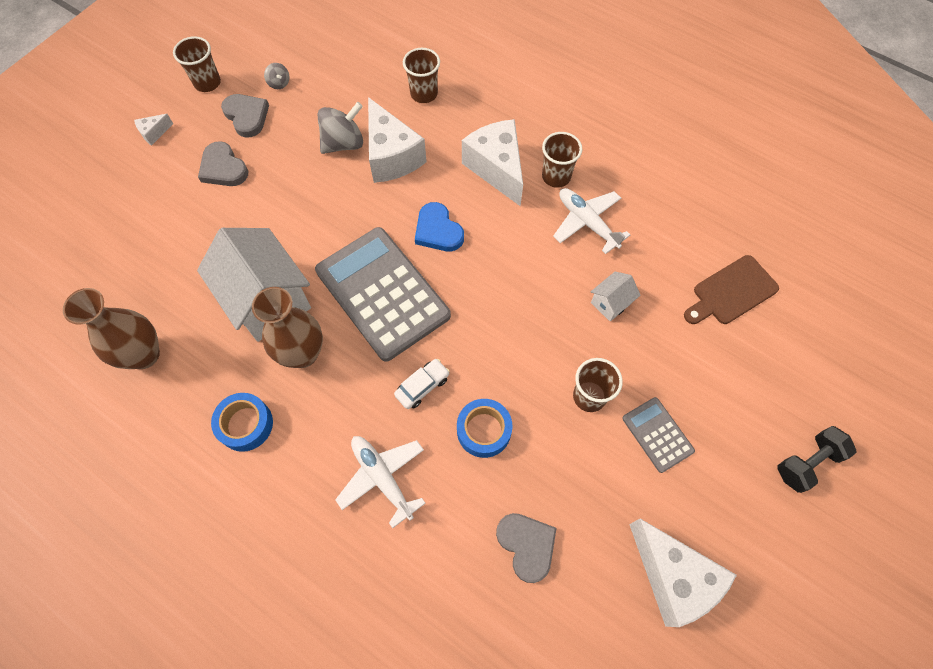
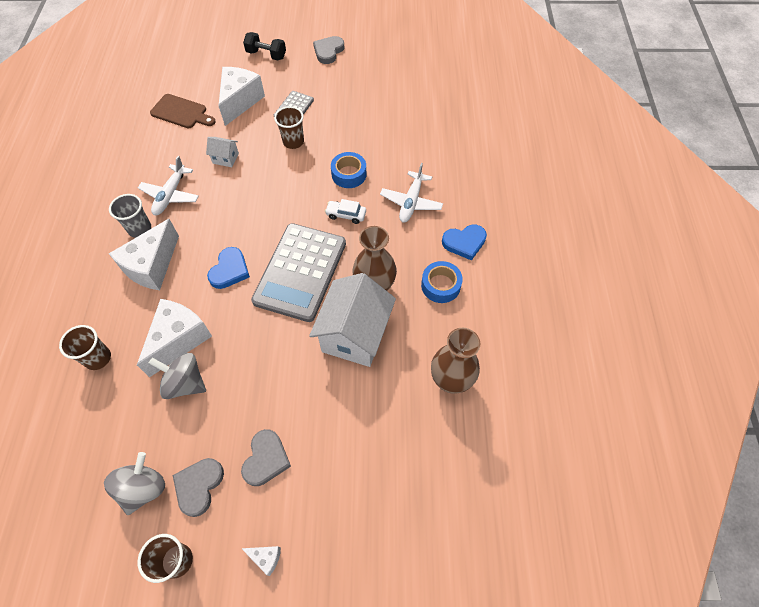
camera: 125 degrees left, 5 degrees down
grey spinning top [264,63,289,89] -> grey spinning top [104,452,165,515], size x2.02
grey heart [496,513,557,583] -> grey heart moved to [313,36,345,64]
brown cup [542,132,582,188] -> grey cup [109,194,151,238]
white cheese [629,519,737,627] -> white cheese moved to [218,67,265,126]
none -> blue heart [442,225,487,261]

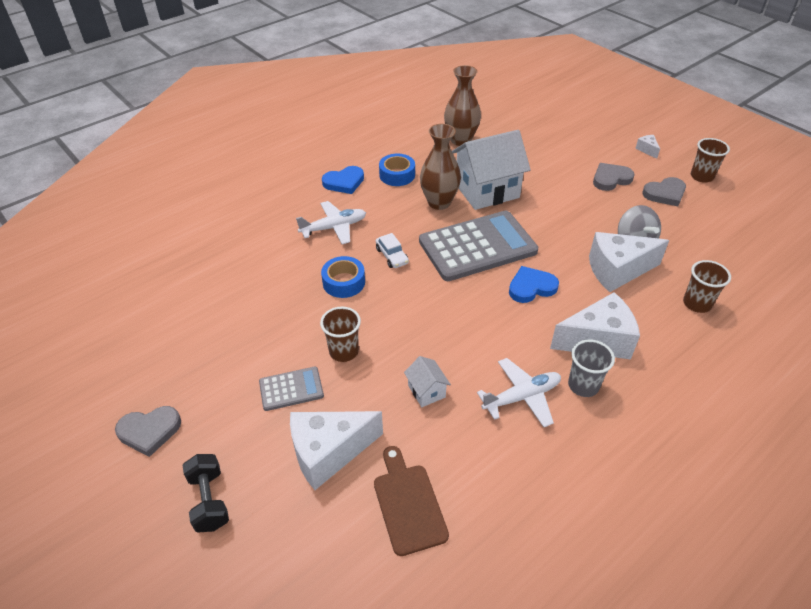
camera: 130 degrees left, 15 degrees down
grey spinning top [104,452,165,515] -> none
blue heart [442,225,487,261] -> blue heart turned 120 degrees clockwise [322,166,364,194]

